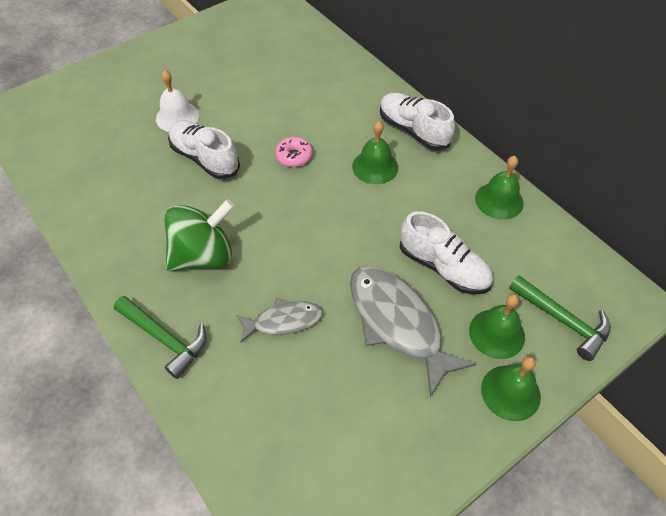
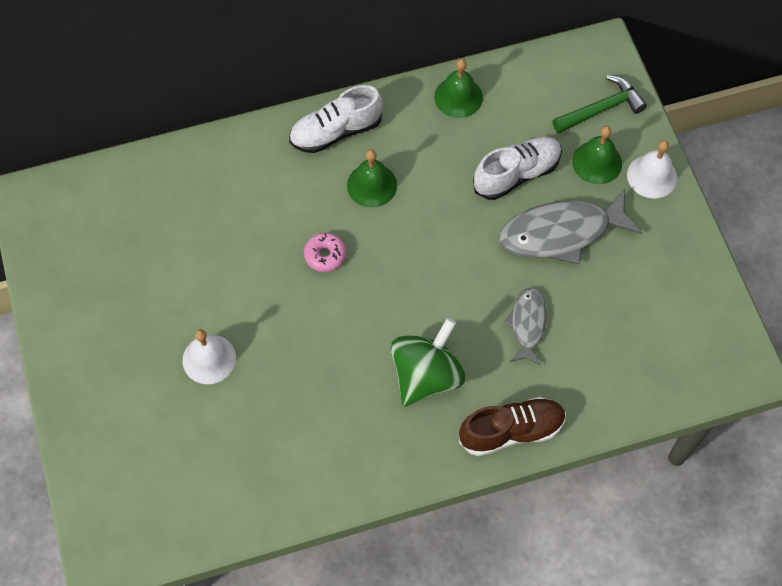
camera: 70 degrees left, 10 degrees up
green hammer [114,296,206,379] -> brown shoe [459,397,566,456]
green spinning top [165,199,235,271] -> green spinning top turned 45 degrees clockwise [391,318,465,407]
white shoe [168,120,240,179] -> none
green bell [481,356,541,421] -> white bell [627,140,677,198]

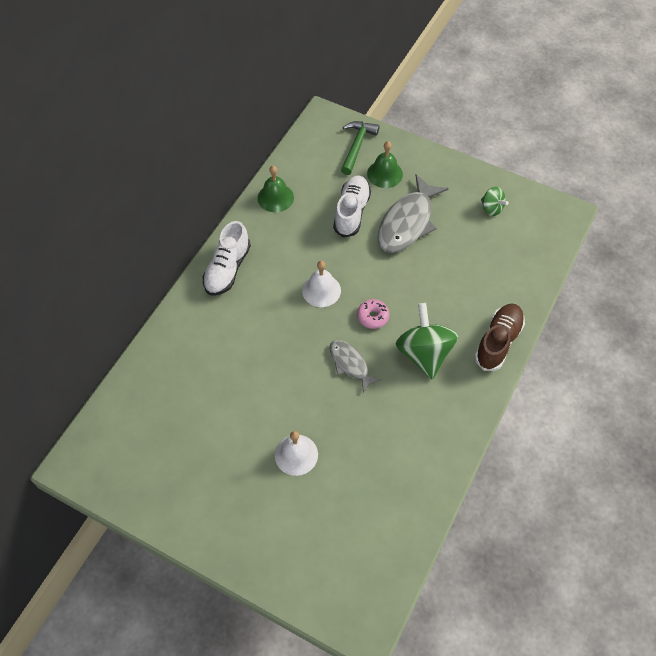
camera: 45 degrees left, 5 degrees down
pink donut [304,233,346,272] -> pink donut moved to [357,299,390,329]
green bell [347,150,397,208] -> none
grey fish [504,287,546,365] -> grey fish moved to [329,340,381,393]
white bell [627,140,677,198] -> white bell moved to [302,261,341,307]
none -> green spinning top [481,187,509,216]

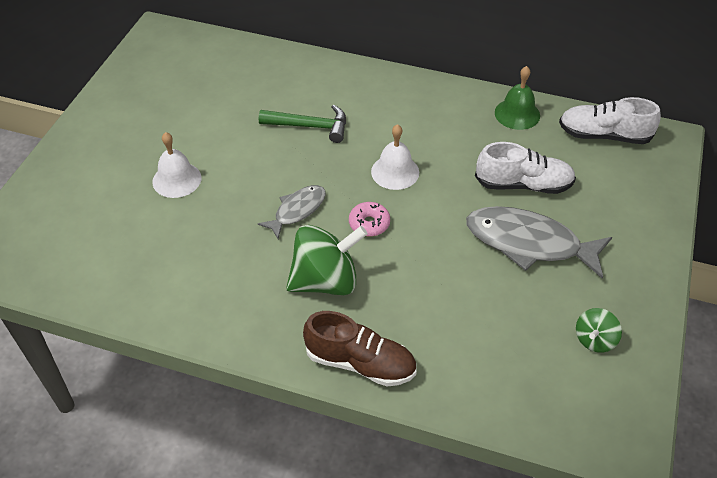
camera: 80 degrees right, 10 degrees down
white shoe [203,221,251,295] -> white shoe moved to [559,97,661,144]
green hammer [341,121,380,175] -> green hammer moved to [259,105,346,143]
green bell [367,141,403,188] -> none

